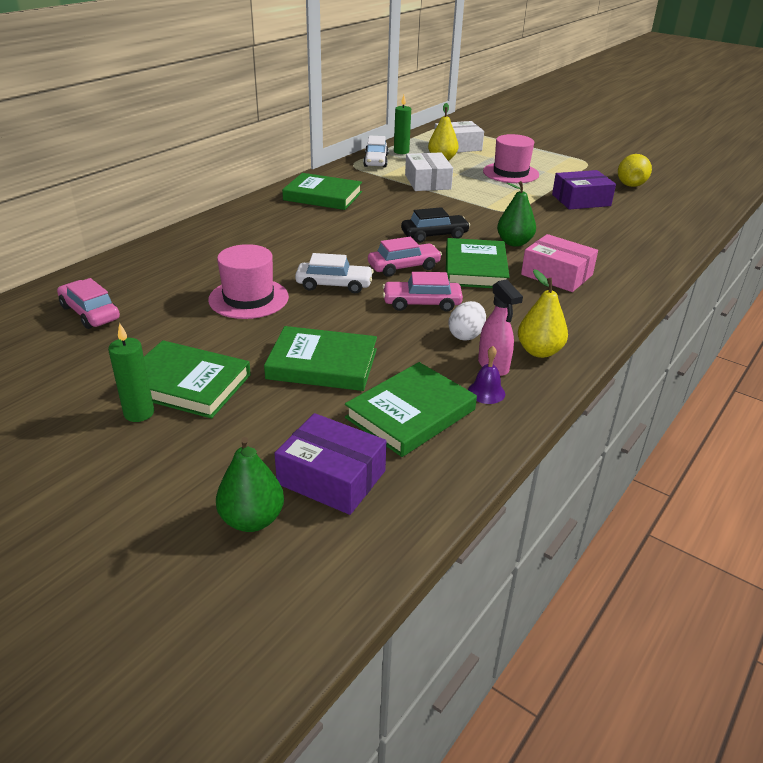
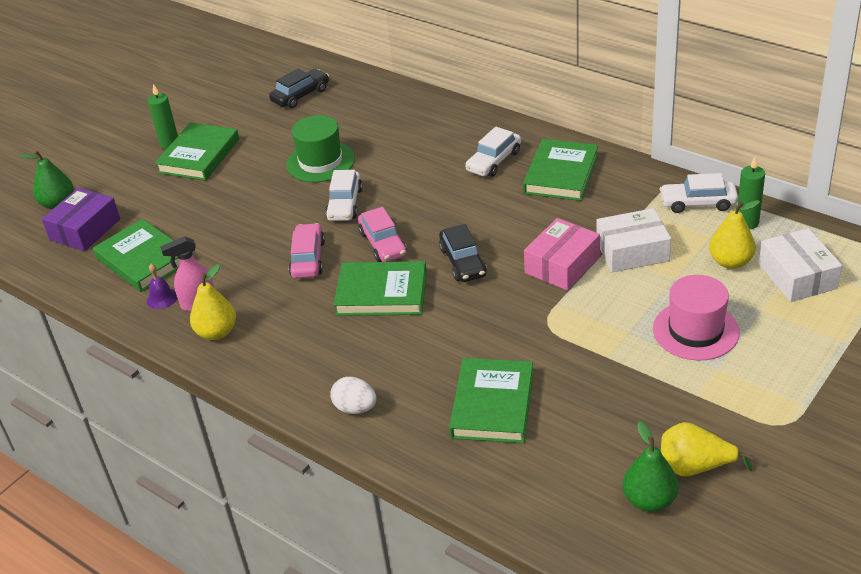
camera: 95 degrees right, 5 degrees up
pink car [57,278,120,329] -> black car [269,68,329,108]
pink hat [208,244,289,319] -> green hat [286,115,355,182]
green book [264,326,377,391] -> green book moved to [449,358,533,443]
white egg [448,301,486,341] -> white egg moved to [330,377,376,414]
green pear [497,181,536,247] -> green pear moved to [623,421,679,512]
pink box [521,234,598,292] -> pink box moved to [524,218,600,290]
purple box [552,170,616,210] -> none
none -> white car [465,127,521,177]

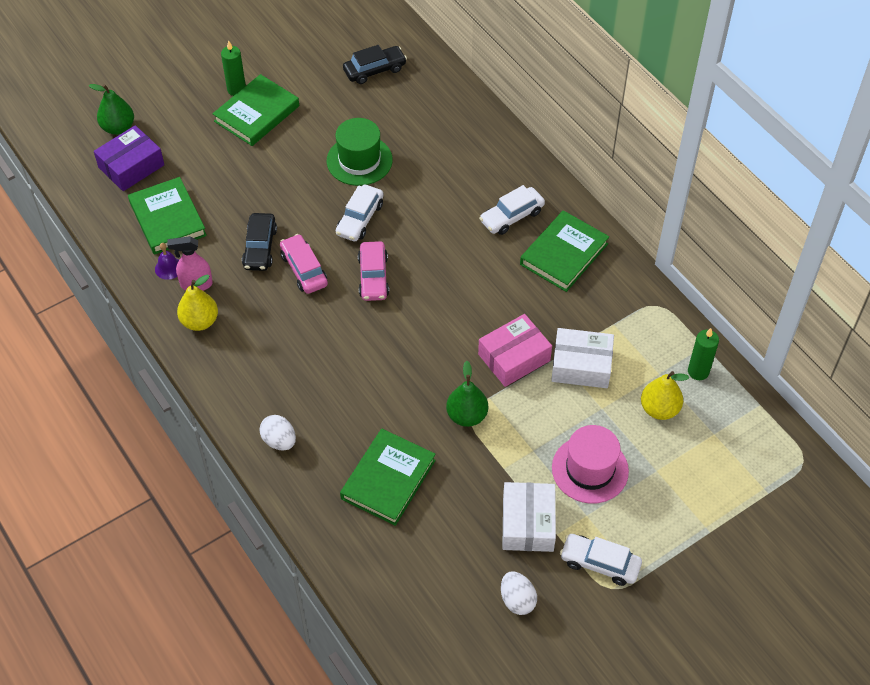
camera: 15 degrees right, 15 degrees up
pink car [289,223,325,278] -> pink car turned 45 degrees counterclockwise [280,234,328,294]
green book [334,261,427,316] -> none
black car [439,224,487,282] -> black car moved to [242,213,277,271]
green pear [623,421,679,512] -> green pear moved to [446,361,488,427]
white car [660,173,738,213] -> white car moved to [560,534,642,586]
yellow pear [661,422,754,476] -> white egg [501,572,537,615]
white box [759,228,842,302] -> white box moved to [502,482,556,552]

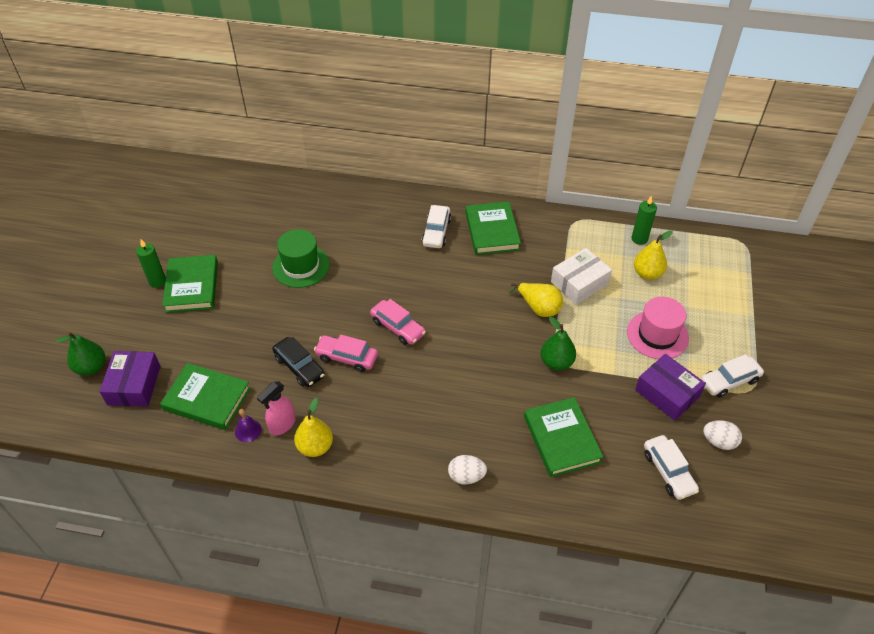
camera: 45 degrees left, 5 degrees down
white car [336,185,383,241] -> white car moved to [644,435,699,500]
black car [343,45,407,84] -> none
pink box [478,314,552,387] -> yellow pear [509,283,563,317]
white box [502,482,556,552] -> purple box [635,354,706,421]

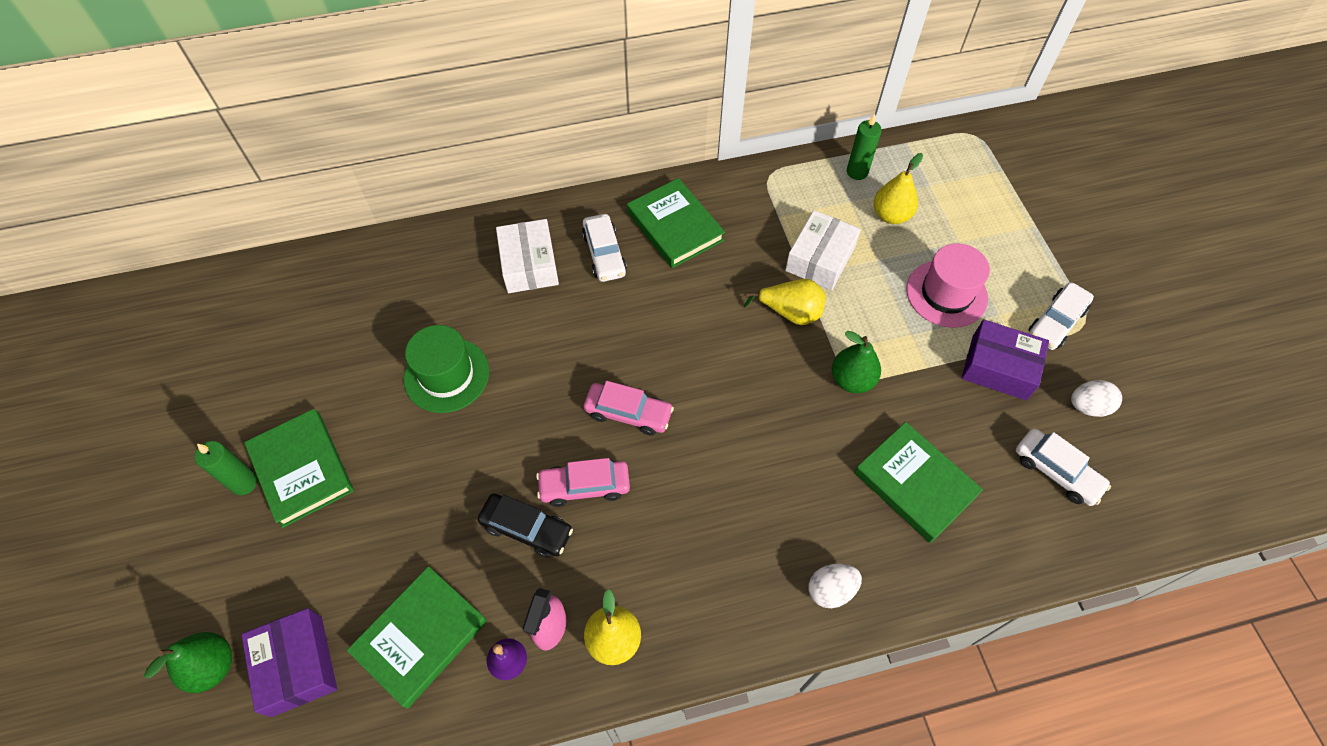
camera: 25 degrees left, 10 degrees up
green book [160,363,251,430] -> green book turned 45 degrees counterclockwise [347,566,487,709]
none -> white box [496,219,559,293]

